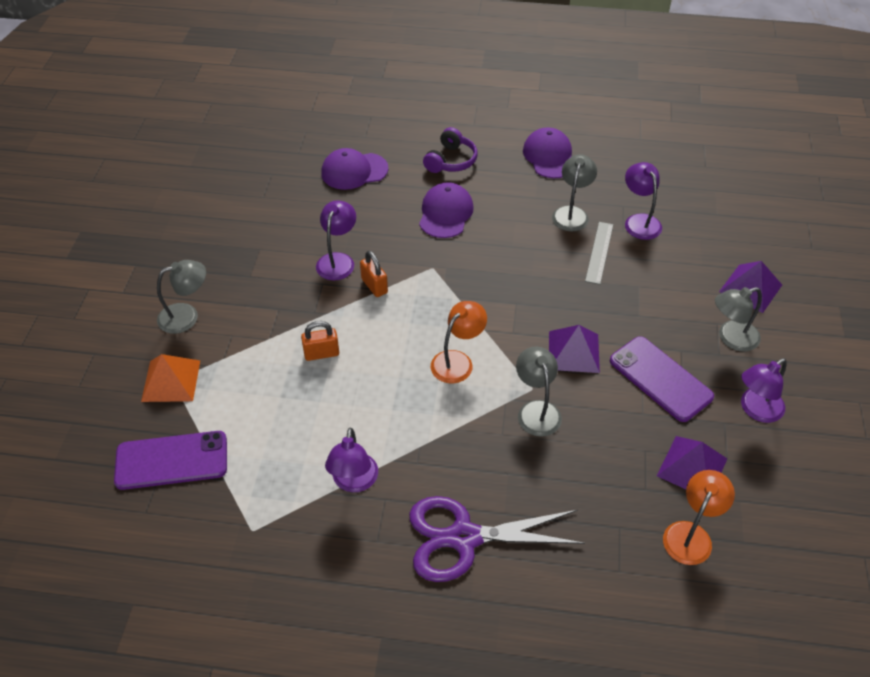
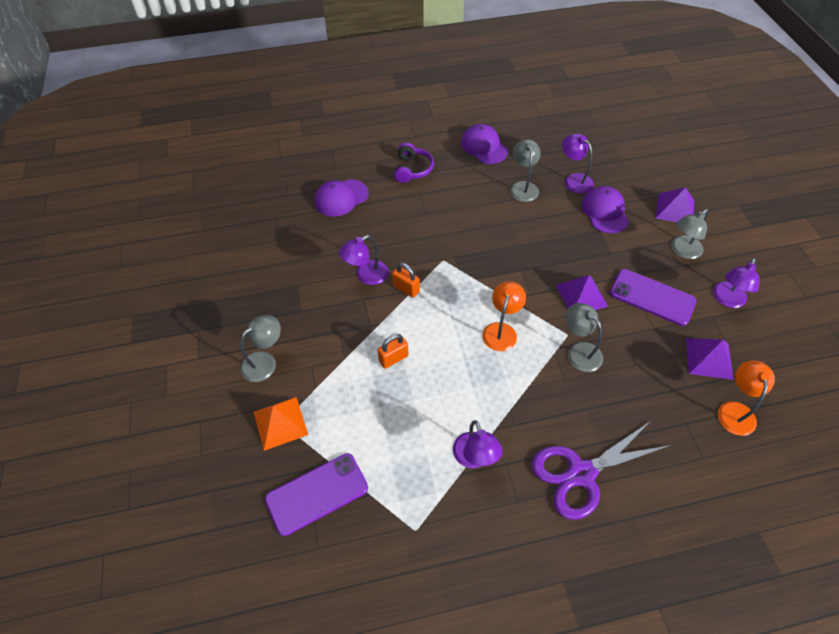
camera: 20 degrees left, 5 degrees up
purple lamp [316,200,356,280] -> purple lamp turned 120 degrees counterclockwise [339,235,389,285]
purple cap [419,182,474,238] -> purple cap moved to [582,186,629,233]
grey ruler [585,222,614,285] -> none

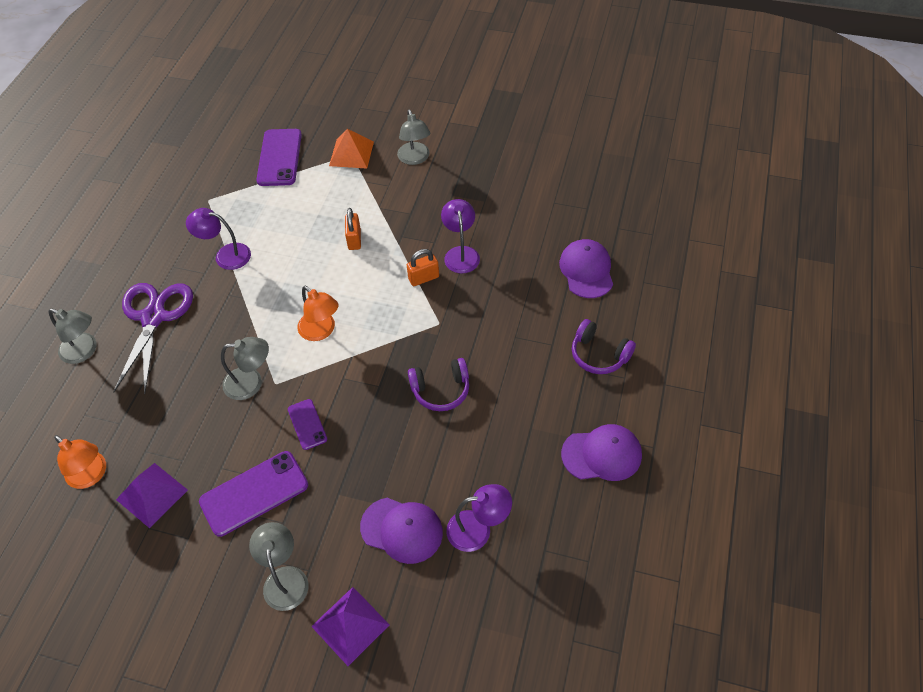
camera: 120 degrees right, 0 degrees up
grey lamp [510,139,541,202] -> grey lamp moved to [48,309,96,364]
purple pyramid [556,275,608,310] -> purple phone [288,399,327,450]
purple lamp [713,258,760,308] -> none
none -> purple headphones [408,358,469,411]

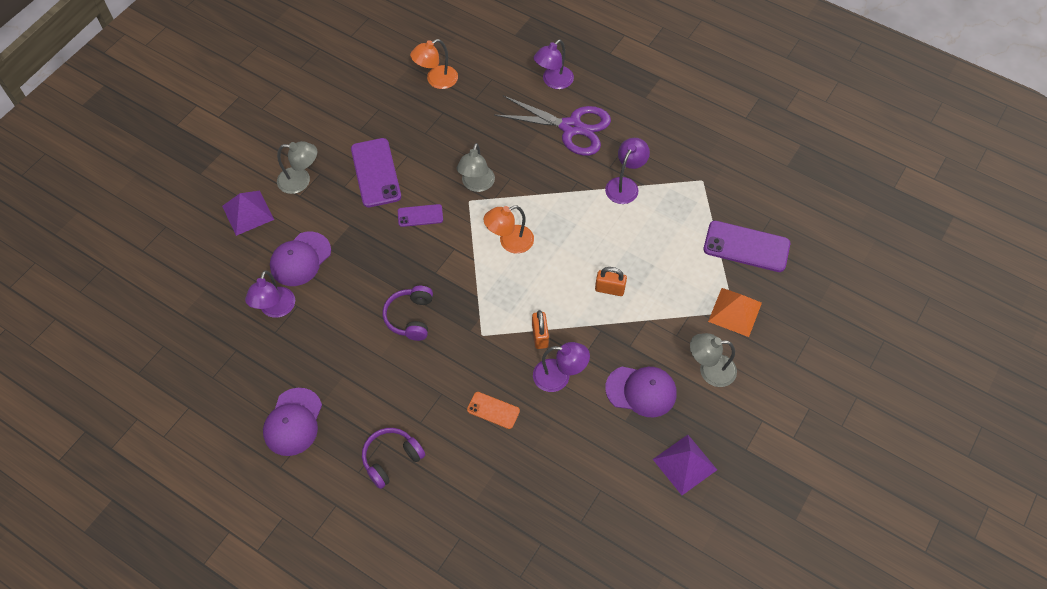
camera: 105 degrees right, 5 degrees up
grey lamp [48,309,96,364] -> purple lamp [534,40,574,89]
purple pyramid [116,463,188,528] -> purple pyramid moved to [653,435,717,495]
purple cap [559,239,613,298] -> purple cap moved to [605,367,677,417]
none -> orange phone [467,392,520,429]

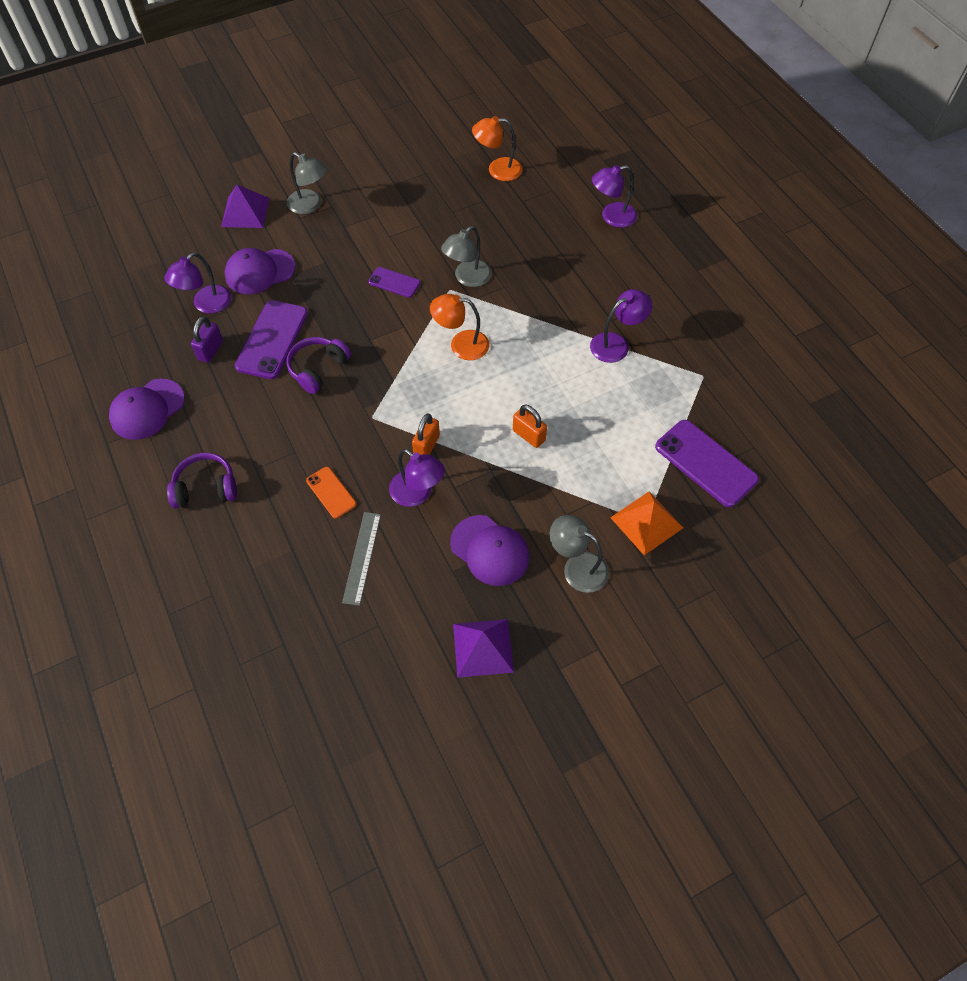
camera: 30 degrees right, 0 degrees up
purple phone [351,138,401,207] -> purple phone moved to [235,300,308,379]
purple scissors [494,95,611,156] -> none
none -> purple padlock [191,316,223,363]
none -> grey ruler [342,512,381,606]

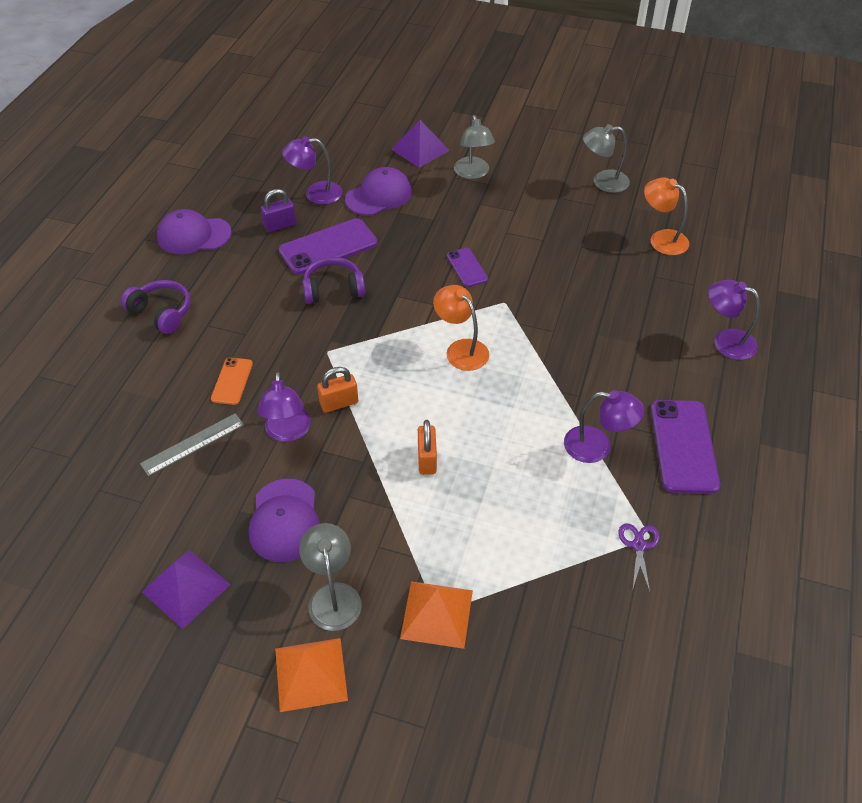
camera: 45 degrees right, 10 degrees down
purple cap [225,248,295,294] -> purple cap turned 120 degrees clockwise [345,167,412,216]
grey lamp [441,226,492,287] -> grey lamp moved to [583,124,630,193]
purple phone [655,420,759,507] -> purple phone moved to [651,400,720,494]
none -> orange pyramid [275,638,348,712]
none -> purple scissors [619,523,660,592]

